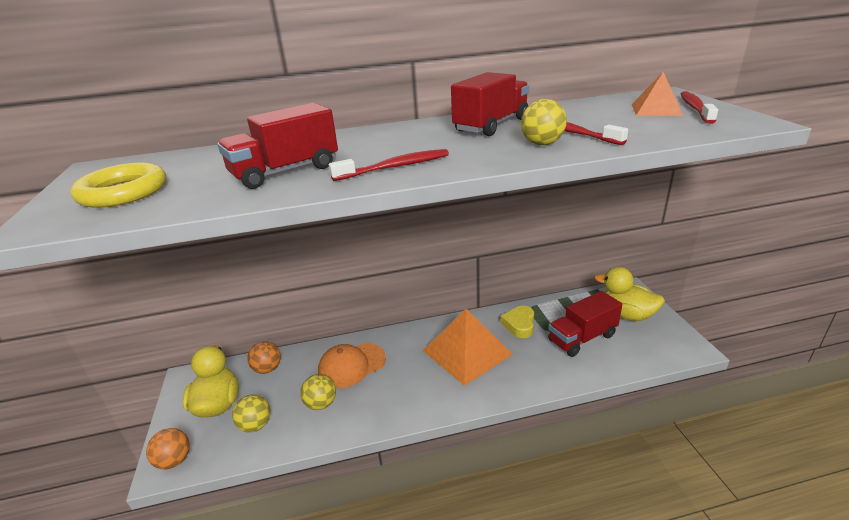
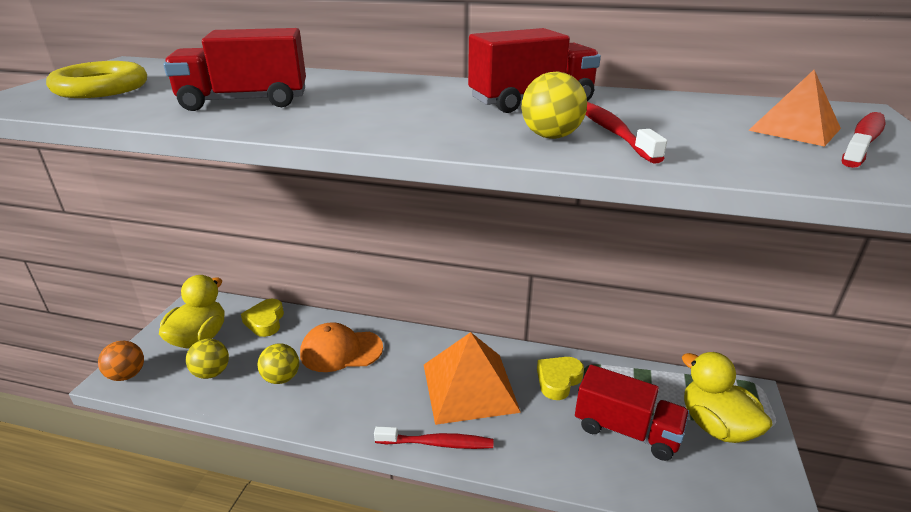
camera: 25 degrees right, 0 degrees up
orange ball [247,341,281,374] -> yellow heart [241,299,284,337]
red toothbrush [329,149,449,181] -> red toothbrush moved to [374,426,493,449]
red truck [548,291,622,357] -> red truck turned 150 degrees counterclockwise [575,365,689,461]

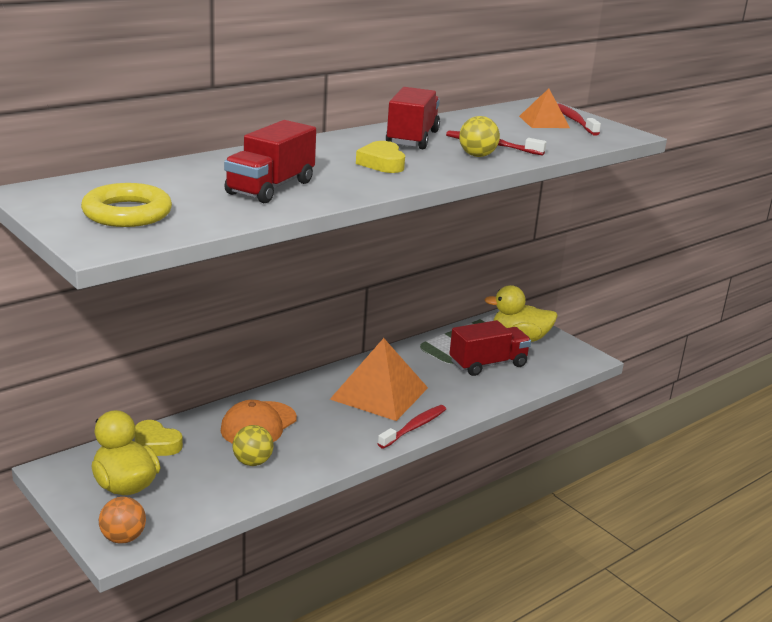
camera: 55 degrees left, 5 degrees down
yellow ball [186,338,229,379] -> none
yellow heart [537,357,584,400] -> yellow heart moved to [356,141,405,173]

